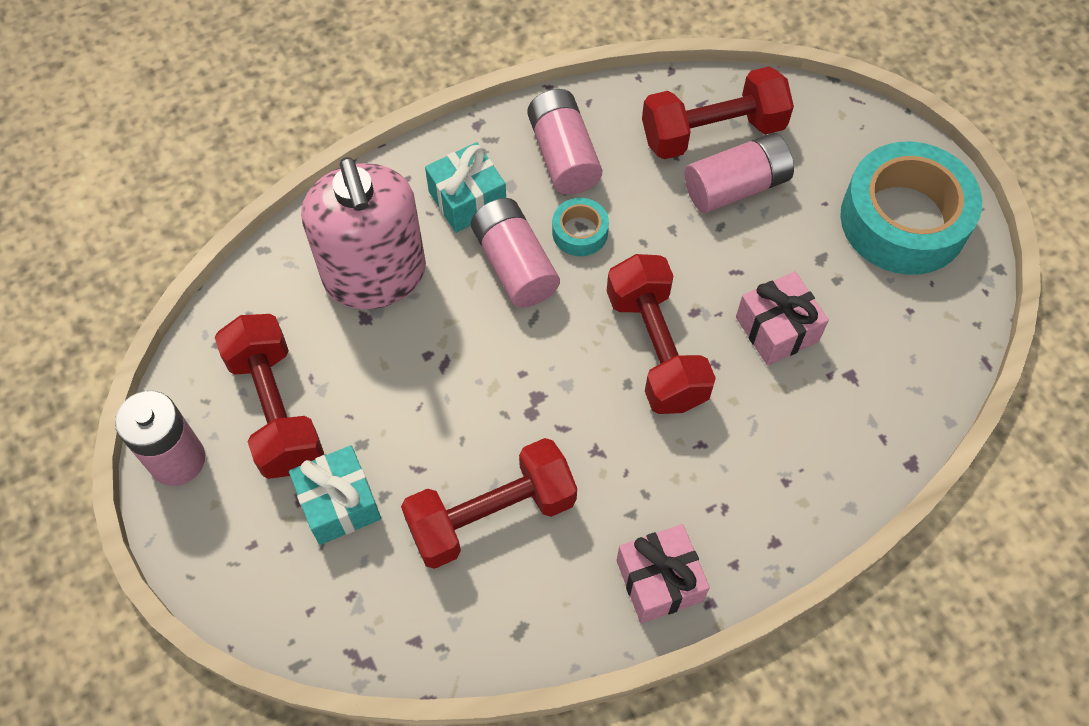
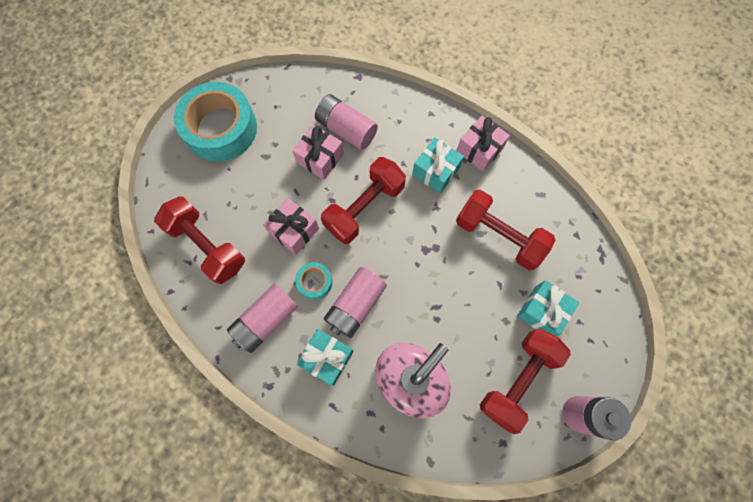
camera: 120 degrees left, 10 degrees up
pink battery [685,133,794,213] -> pink battery moved to [315,94,378,150]
none -> pink gift [263,198,319,255]
none -> turquoise gift [412,138,464,194]

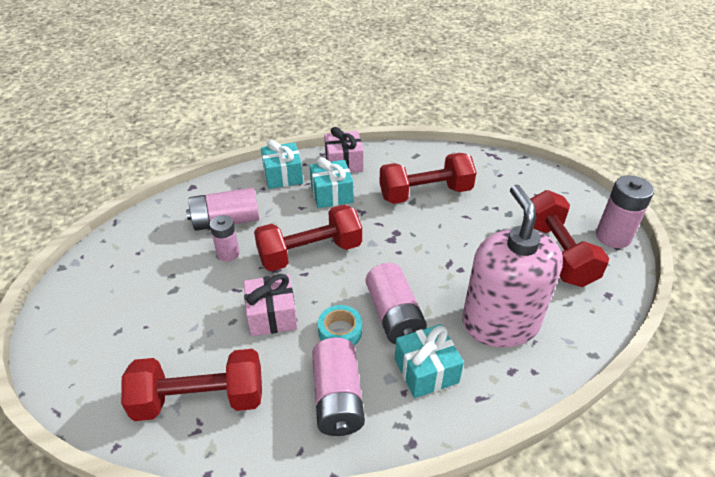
camera: 50 degrees left, 30 degrees down
turquoise tape [174,82,257,162] -> none
pink gift [293,124,344,180] -> pink battery [210,215,240,262]
red dumbbell [321,157,406,244] -> red dumbbell turned 75 degrees clockwise [254,204,362,271]
turquoise gift [517,280,579,336] -> turquoise gift moved to [261,140,303,189]

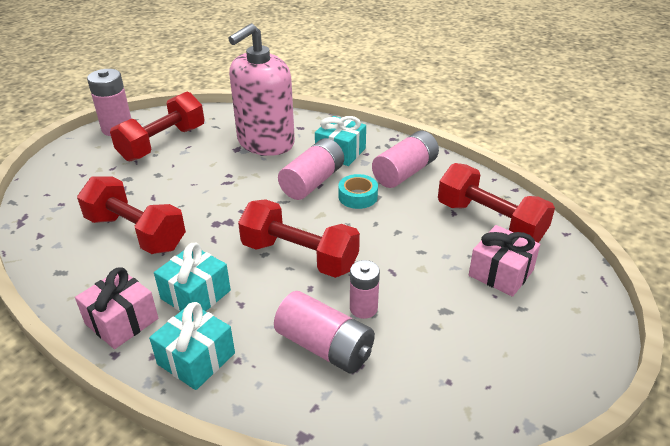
camera: 130 degrees left, 5 degrees down
pink gift [244,274,297,336] -> pink gift moved to [469,225,540,297]

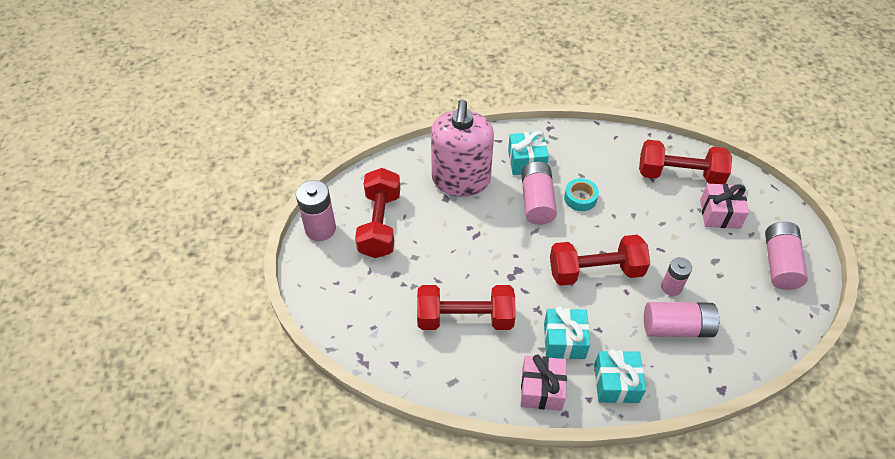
camera: 35 degrees left, 15 degrees up
pink battery [372,130,439,188] -> pink battery moved to [765,222,808,290]

